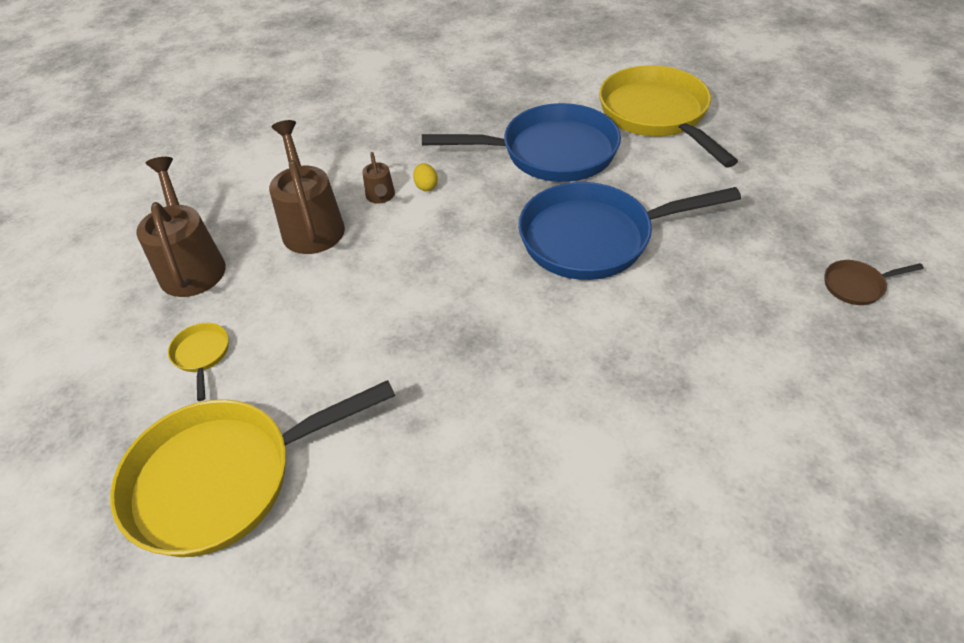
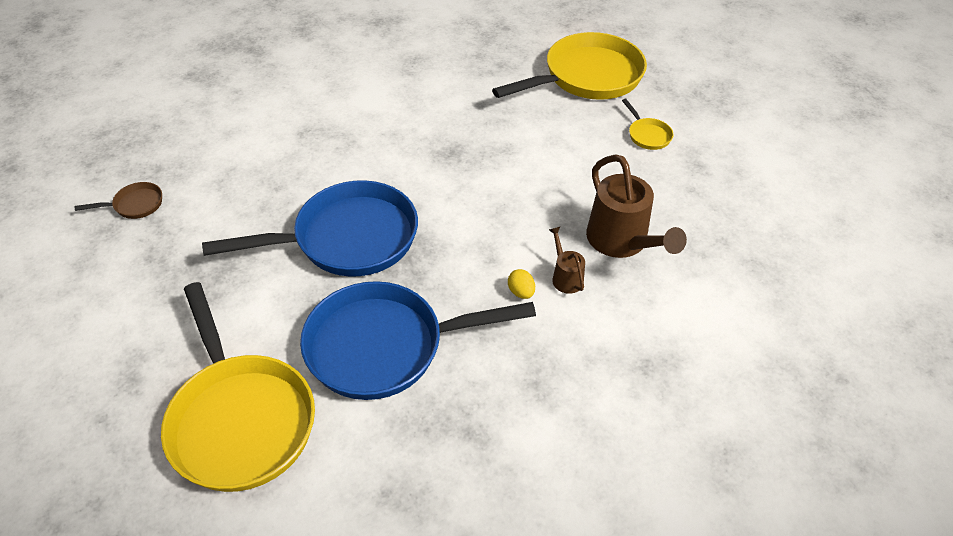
camera: 170 degrees right, 0 degrees up
brown watering can [136,157,226,297] -> none

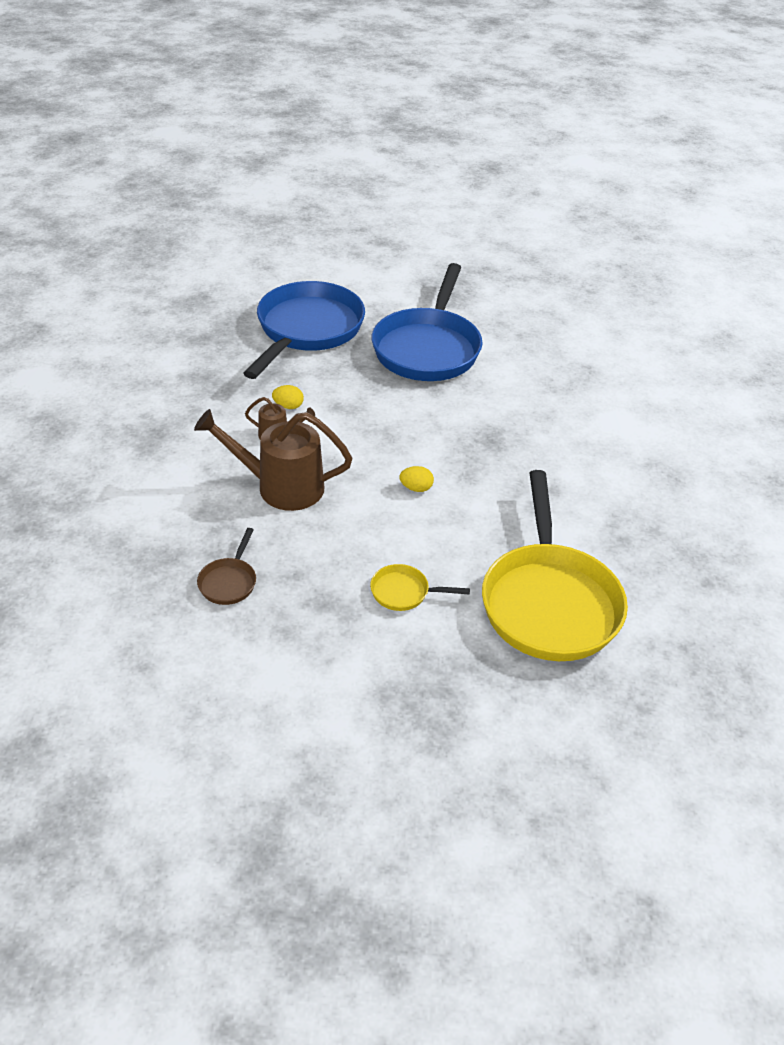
camera: 120 degrees right, 5 degrees down
brown pan [75,182,162,219] -> brown pan moved to [197,528,256,605]
yellow pan [161,282,315,492] -> none
none -> yellow egg [399,466,434,492]

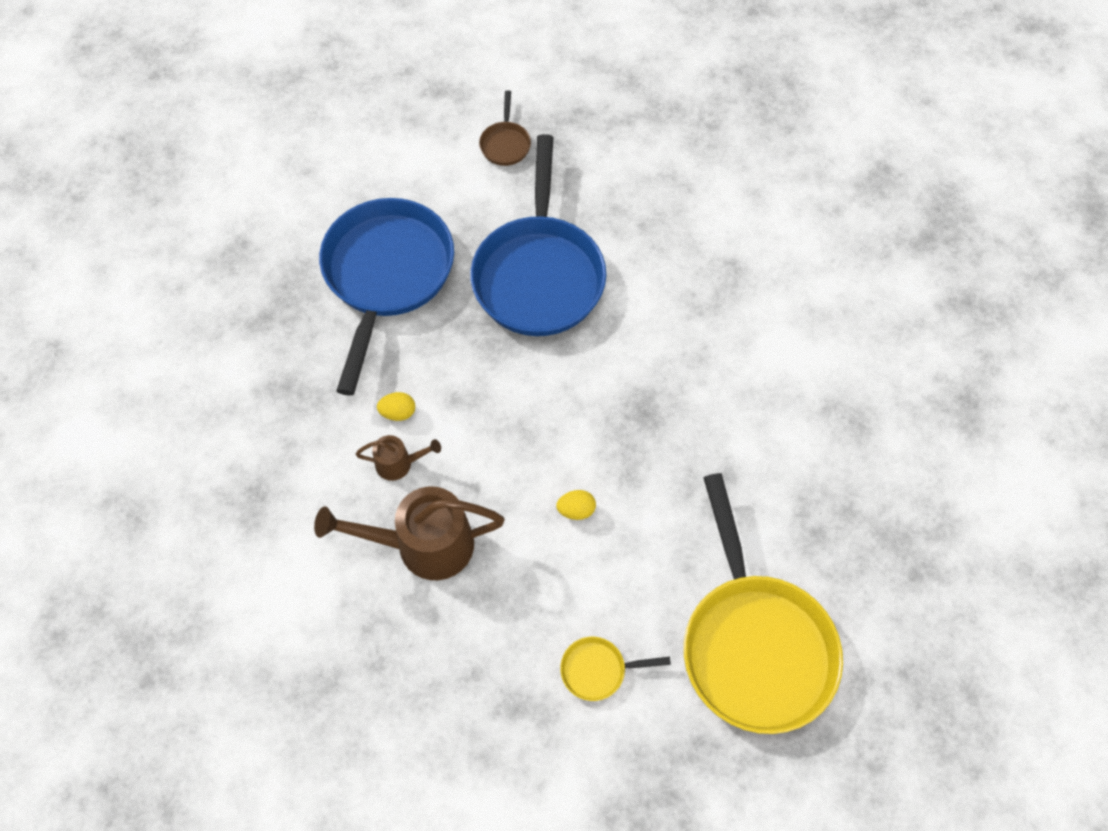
camera: 10 degrees left, 20 degrees up
brown pan [197,528,256,605] -> brown pan moved to [479,90,531,166]

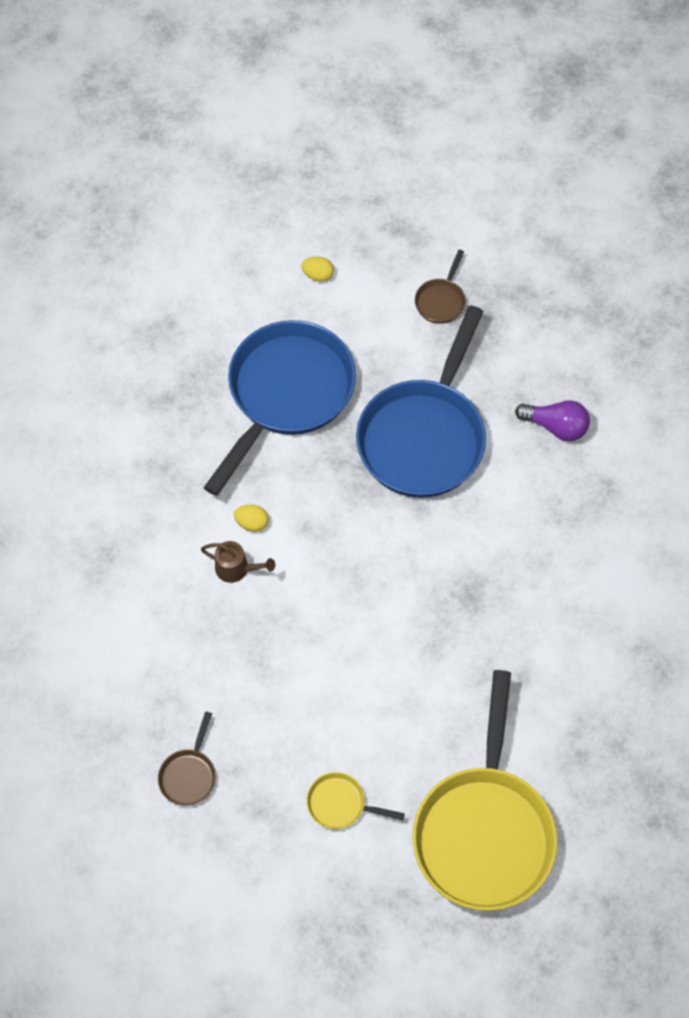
camera: 20 degrees right, 0 degrees up
brown watering can [314,487,505,580] -> none
yellow egg [556,490,596,520] -> yellow egg moved to [301,256,334,282]
none -> brown pan [158,711,216,806]
none -> purple light bulb [515,400,590,441]

